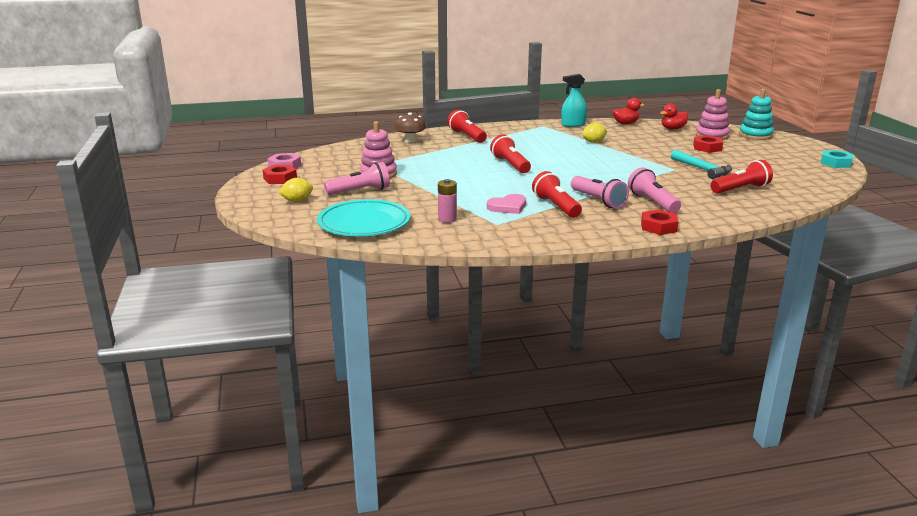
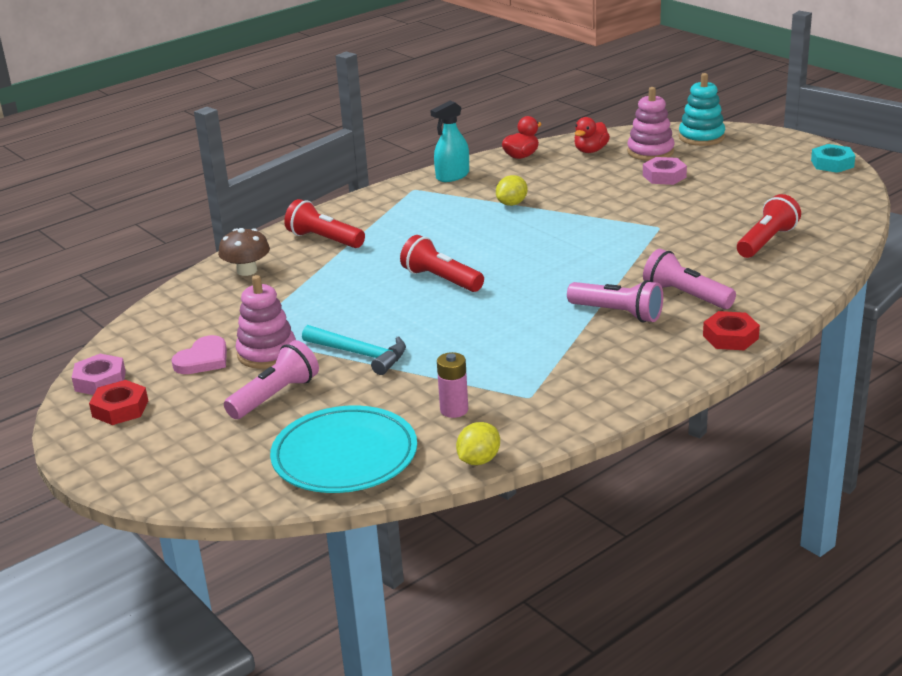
camera: 25 degrees left, 5 degrees up
yellow lemon [279,178,313,202] -> yellow lemon moved to [456,422,500,465]
pink heart [487,194,526,214] -> pink heart moved to [171,335,227,374]
red flashlight [532,171,582,218] -> none
turquoise hammer [671,150,732,179] -> turquoise hammer moved to [302,325,406,375]
red nut [693,135,723,153] -> pink nut [643,157,687,185]

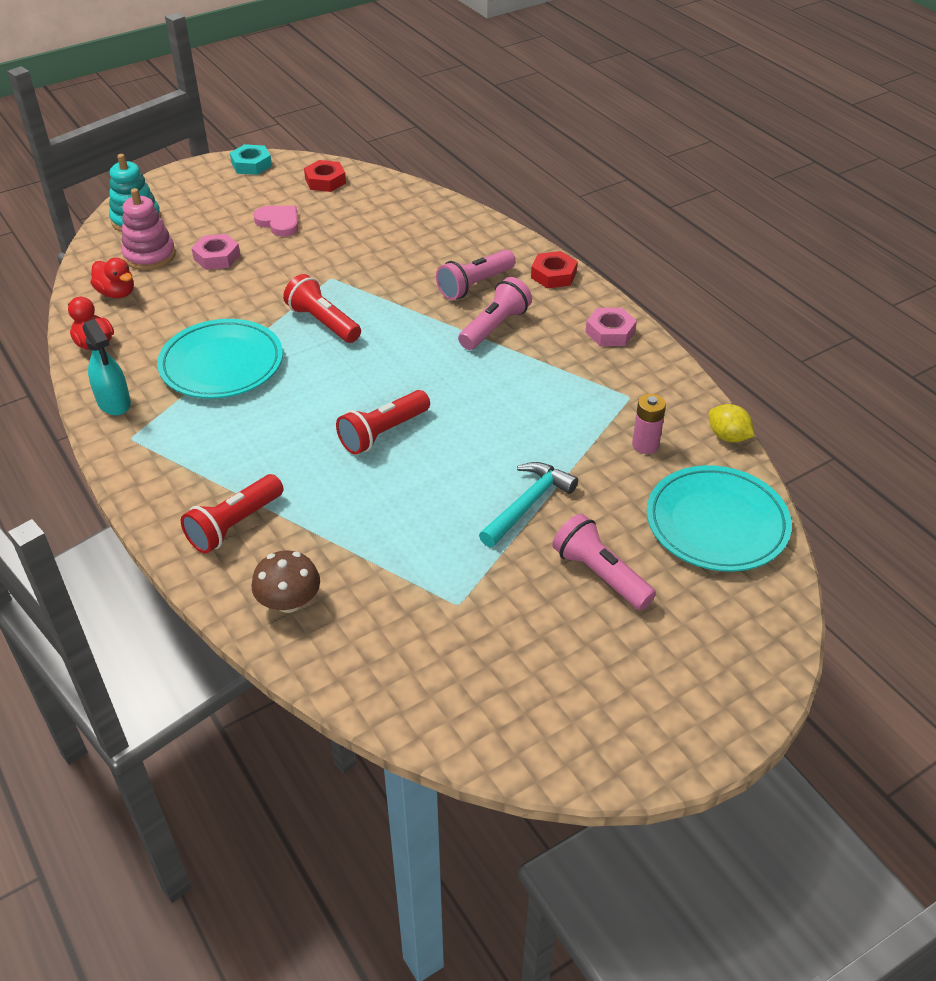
camera: 85 degrees left, 15 degrees up
pink nut [72,354,126,395] -> pink nut moved to [585,308,637,346]
red nut [89,380,148,425] -> red nut moved to [304,160,346,192]
pink heart [171,335,227,374] -> pink heart moved to [253,206,298,237]
pink stacking toy [236,275,296,369] -> none
yellow lemon [496,175,528,206] -> turquoise plate [157,319,283,399]
red flashlight [737,194,801,258] -> red flashlight moved to [283,274,361,343]

